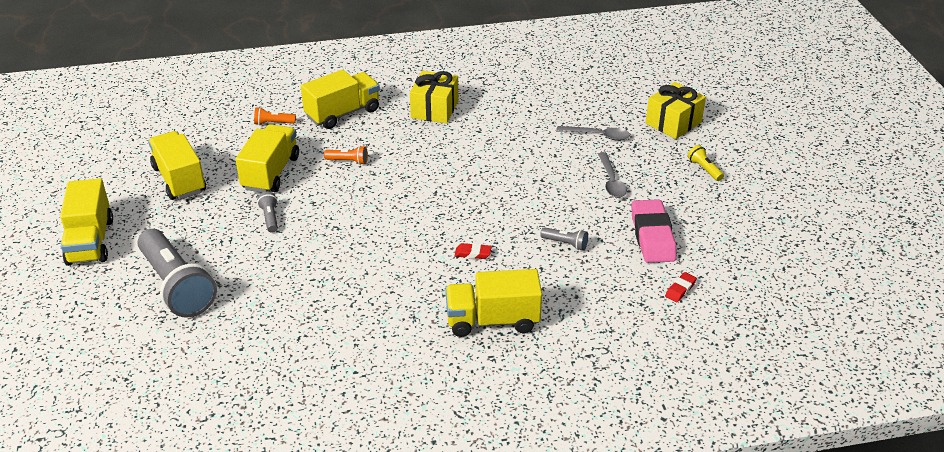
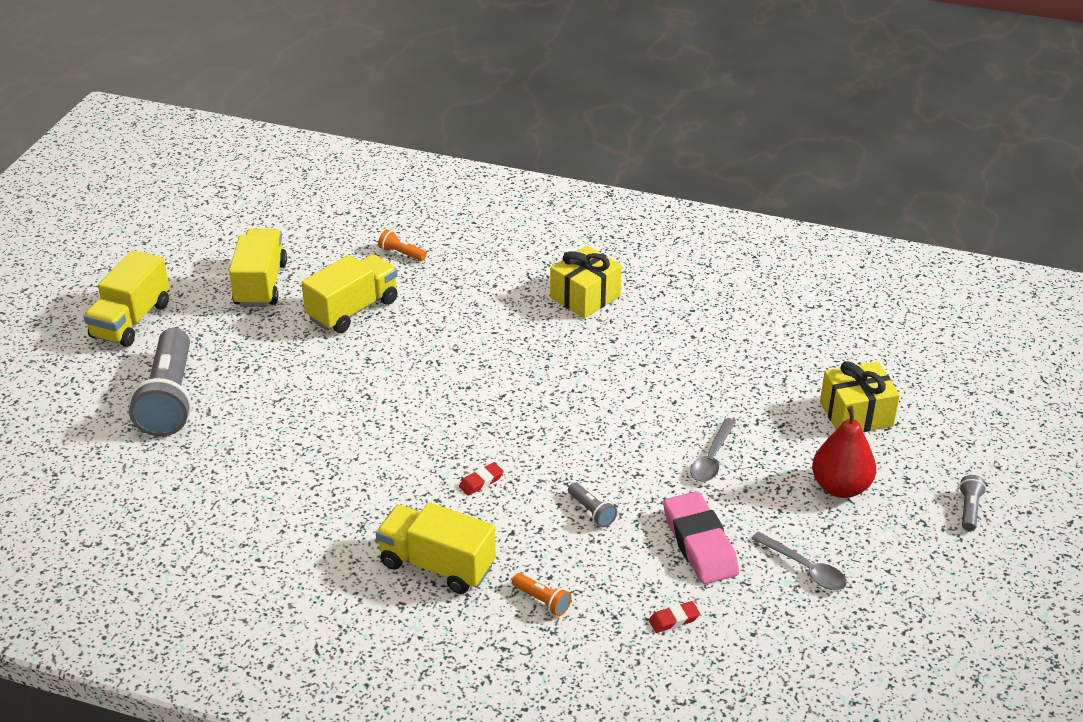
camera: 30 degrees right, 0 degrees up
grey flashlight [257,192,278,233] -> grey flashlight moved to [959,475,986,531]
yellow truck [301,70,380,129] -> none
orange flashlight [324,146,368,165] -> orange flashlight moved to [512,573,572,616]
red eraser [455,243,492,259] -> red eraser turned 75 degrees counterclockwise [459,462,504,496]
grey spoon [556,126,630,141] -> grey spoon moved to [751,531,847,590]
pink eraser [631,199,677,263] -> pink eraser turned 45 degrees counterclockwise [663,491,739,584]
yellow flashlight [688,145,724,181] -> red pear [812,406,876,498]

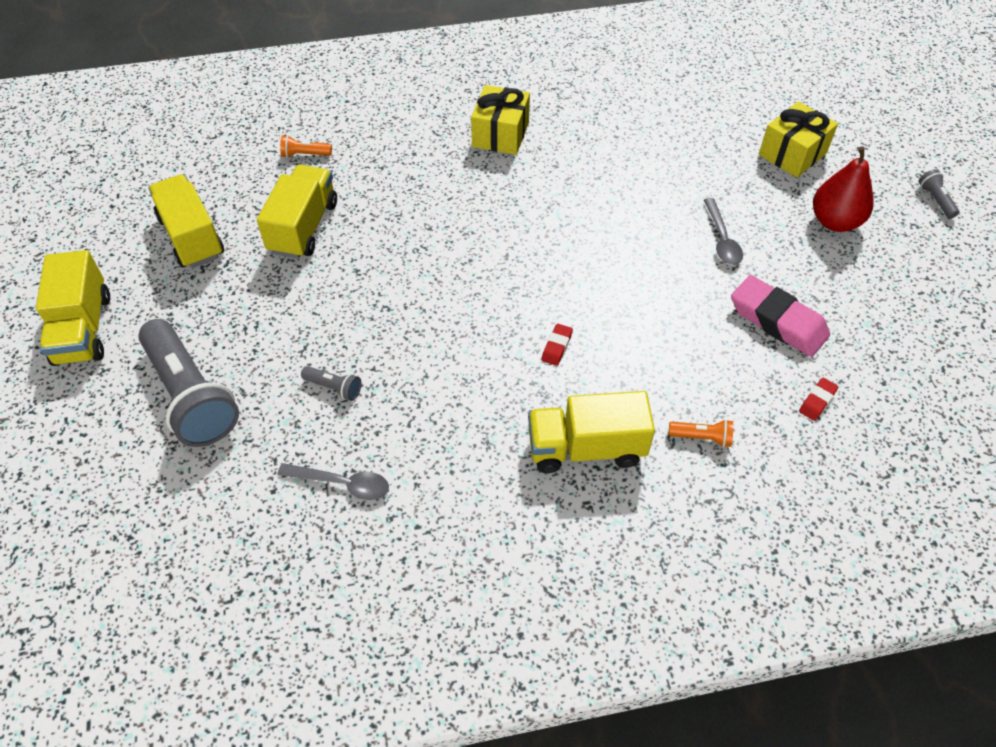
camera: 30 degrees left, 15 degrees up
grey flashlight [568,482,617,527] -> grey flashlight moved to [301,366,362,401]
grey spoon [751,531,847,590] -> grey spoon moved to [277,463,389,500]

